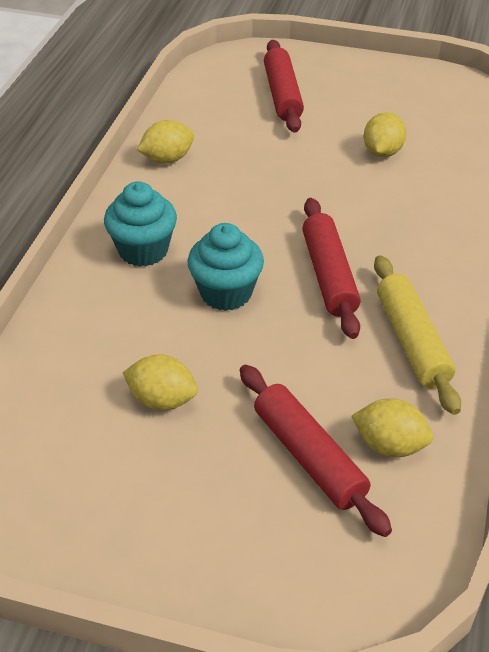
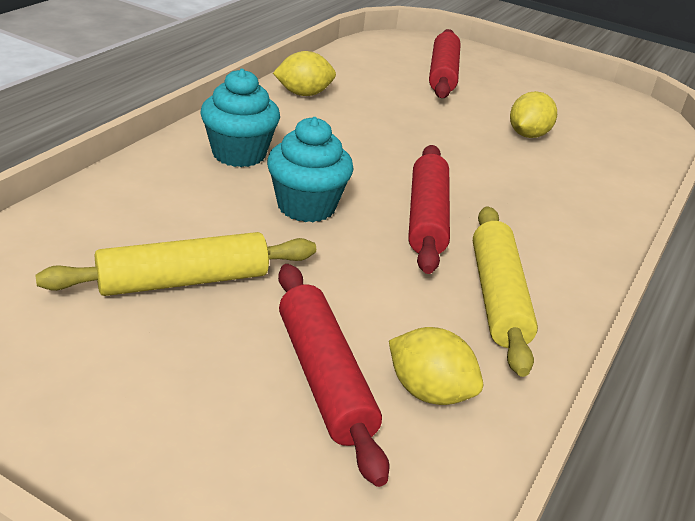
camera: 10 degrees right, 10 degrees down
yellow lemon [122,354,198,411] -> yellow rolling pin [35,232,316,296]

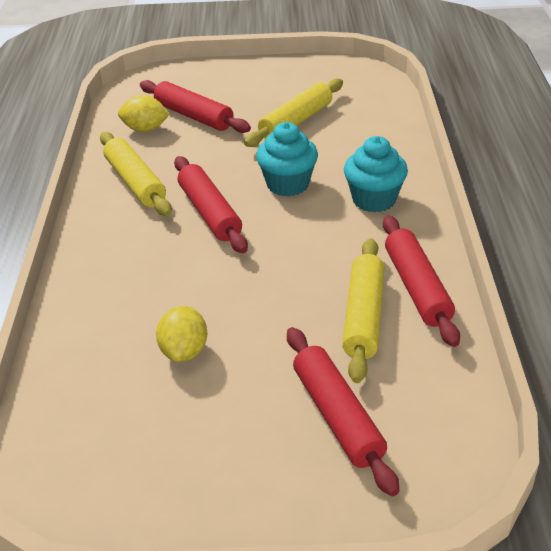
camera: 155 degrees right, 5 degrees up
yellow lemon [273,51,336,96] -> red rolling pin [383,215,460,347]
none -> yellow rolling pin [342,238,385,383]

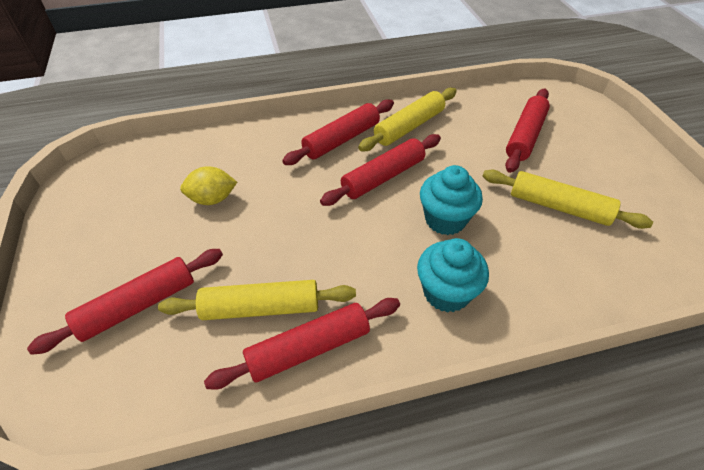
camera: 75 degrees right, 10 degrees up
yellow lemon [118,95,170,132] -> none
none -> red rolling pin [282,99,394,165]

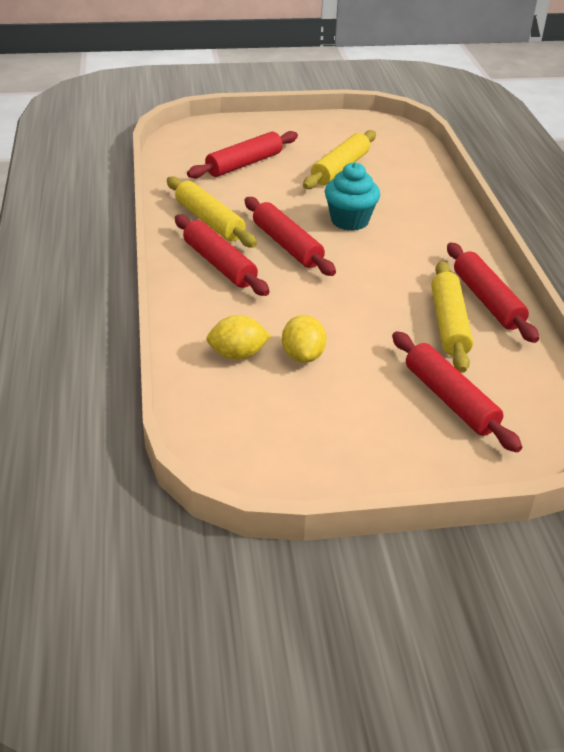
camera: 85 degrees left, 10 degrees down
turquoise cupcake [417,238,489,313] -> none
red rolling pin [505,89,550,173] -> red rolling pin turned 75 degrees counterclockwise [187,131,298,178]
none -> yellow lemon [206,315,271,360]

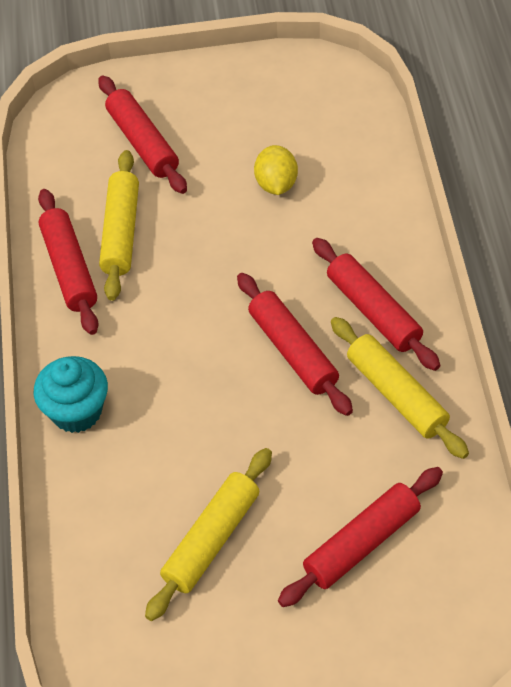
camera: 175 degrees left, 15 degrees up
yellow lemon [206,315,271,360] -> none
turquoise cupcake [325,162,380,231] -> turquoise cupcake moved to [34,356,108,433]

